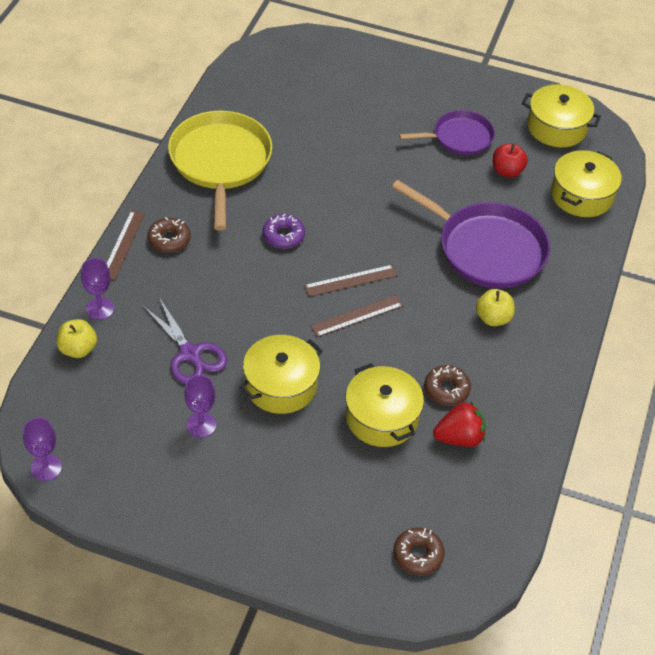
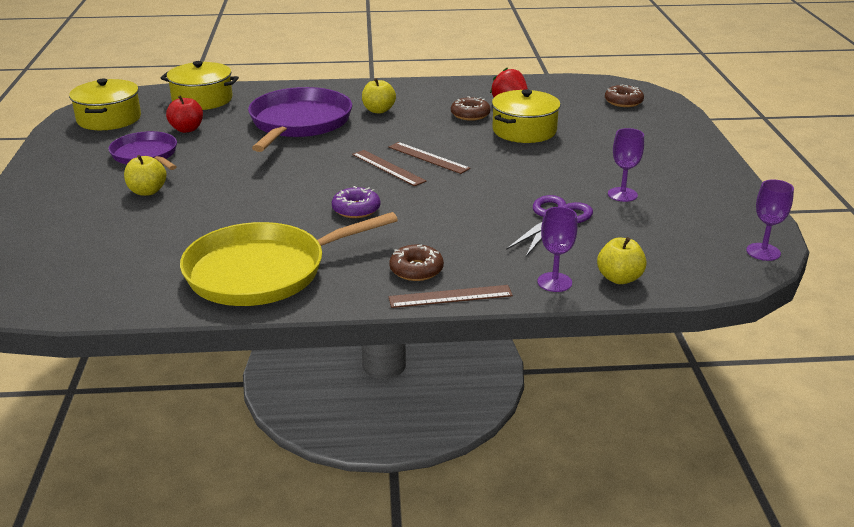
camera: 110 degrees left, 20 degrees down
yellow pot [239,335,323,414] -> none
none -> yellow apple [124,155,167,196]

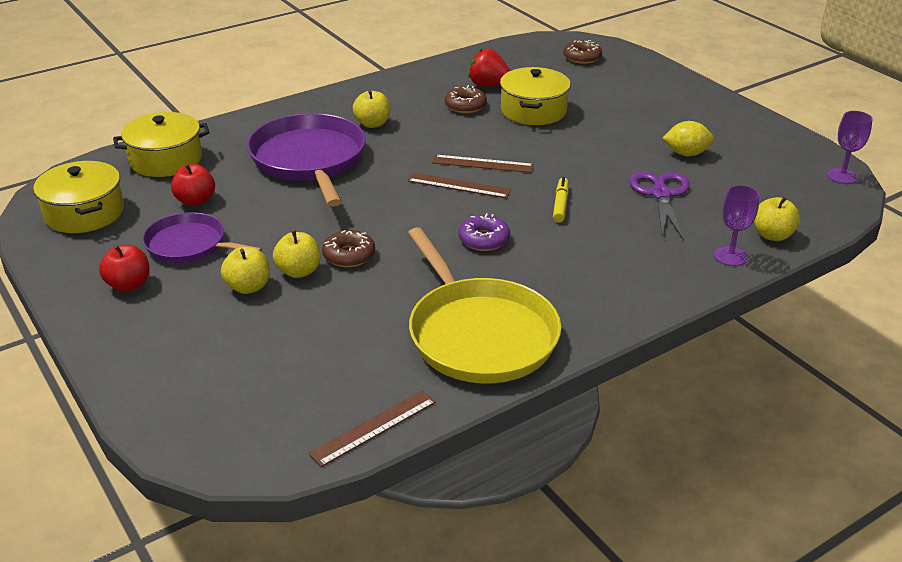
camera: 30 degrees left, 5 degrees up
yellow pan [180,212,398,306] -> yellow pan turned 60 degrees counterclockwise [408,227,561,383]
brown donut [389,244,444,281] -> brown donut moved to [322,230,375,267]
brown ruler [389,285,513,308] -> brown ruler moved to [308,390,436,467]
purple goblet [608,128,644,202] -> yellow lemon [663,121,714,156]
none -> red apple [99,245,149,292]
none -> yellow apple [273,231,320,278]
none -> yellow marker [553,177,569,222]

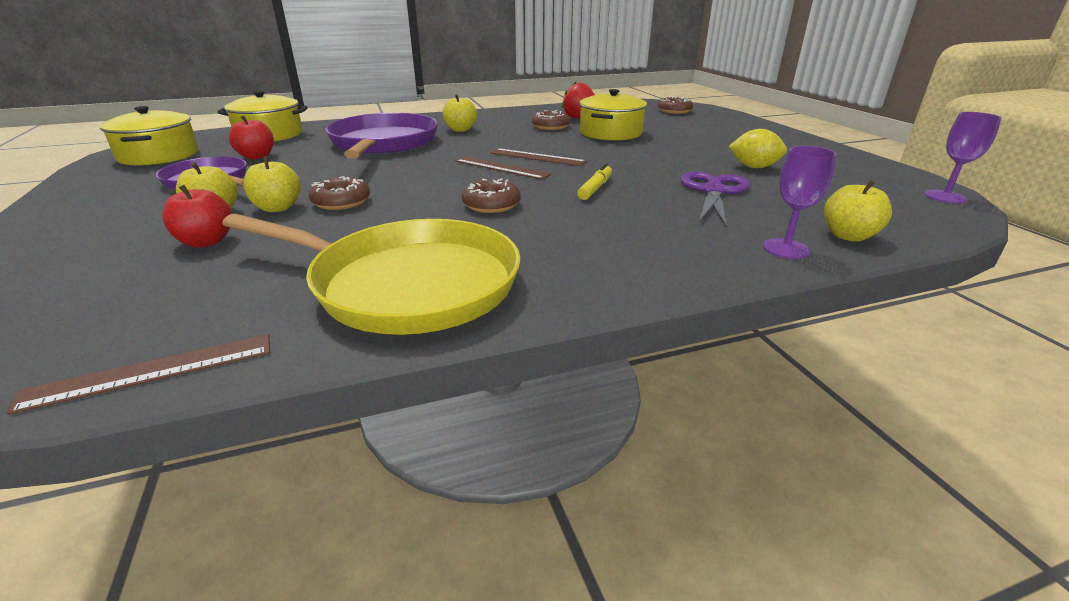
camera: 15 degrees right, 5 degrees down
red apple [99,245,149,292] -> red apple moved to [162,185,232,248]
yellow pan [408,227,561,383] -> yellow pan turned 60 degrees counterclockwise [222,214,521,335]
purple donut [458,213,510,251] -> brown donut [462,178,521,213]

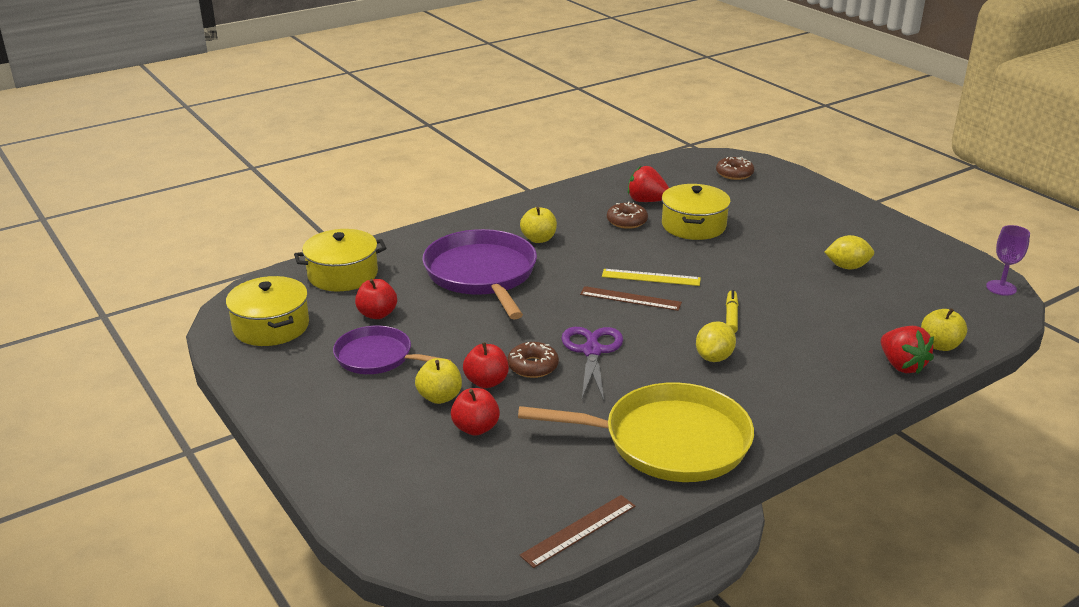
camera: 15 degrees left, 0 degrees up
yellow apple [243,156,301,212] -> red apple [463,342,509,388]
brown donut [462,178,521,213] -> none
brown ruler [490,148,587,166] -> yellow ruler [602,269,701,286]
purple scissors [681,171,750,227] -> purple scissors moved to [561,327,623,400]
purple goblet [763,146,837,259] -> red strawberry [881,326,934,374]
none -> yellow lemon [696,321,736,362]

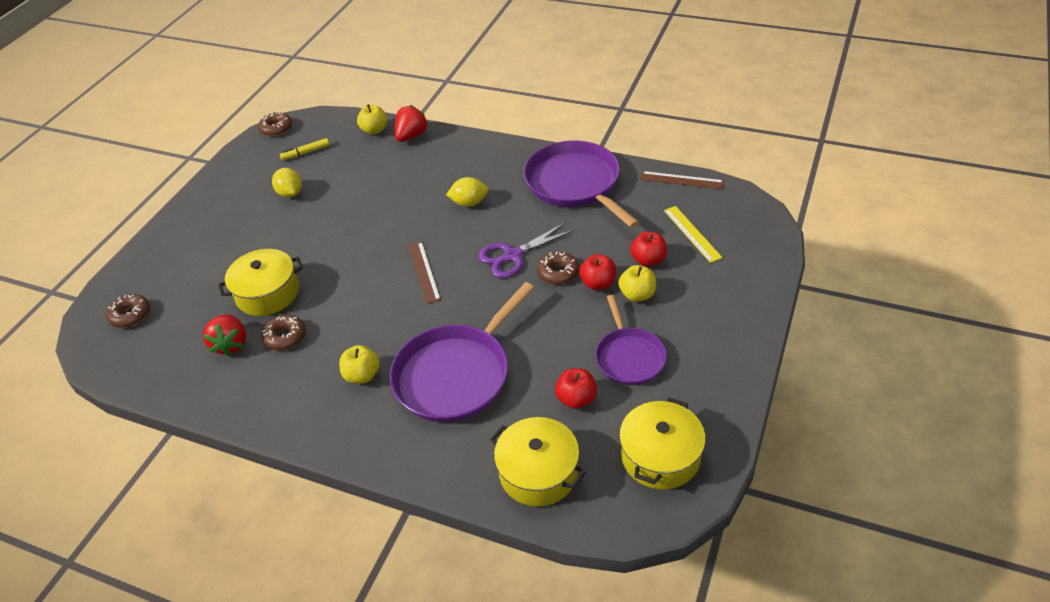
camera: 120 degrees left, 15 degrees up
yellow pan [518,382,754,482] -> purple pan [524,141,639,228]
yellow ruler [602,269,701,286] -> yellow ruler moved to [664,206,723,263]
yellow marker [726,290,738,333] -> yellow marker moved to [280,138,330,160]
purple goblet [986,225,1030,296] -> brown donut [258,112,292,136]

